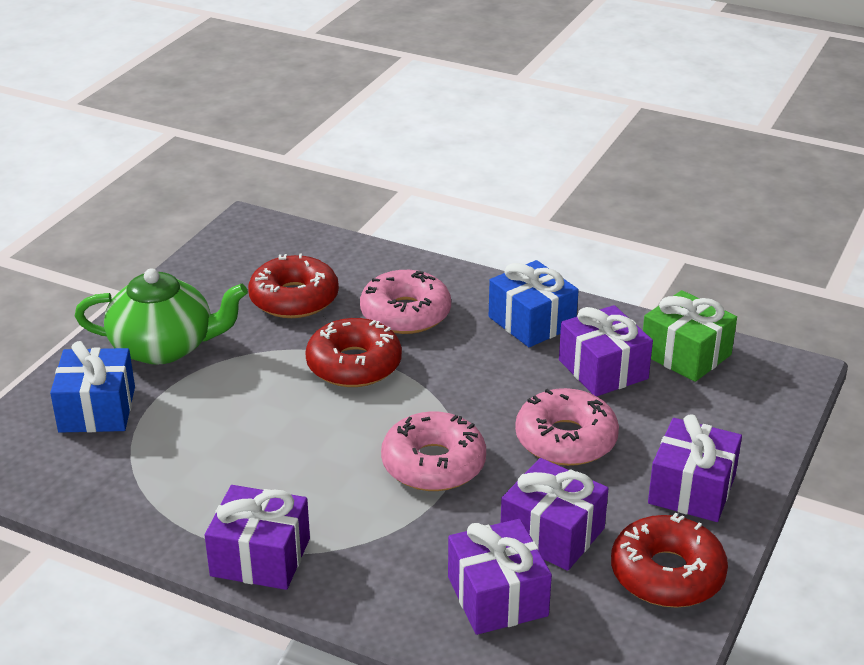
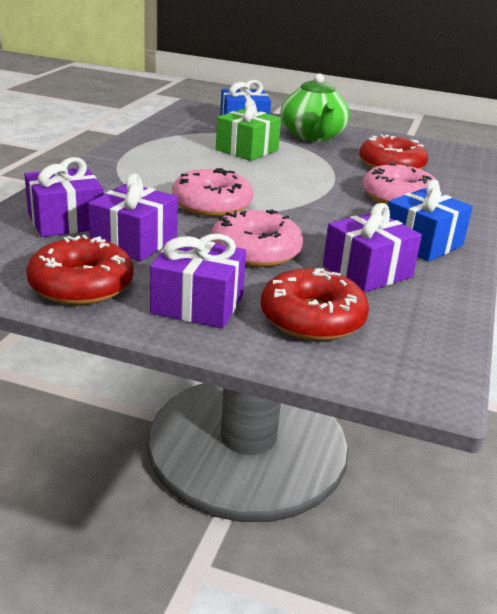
camera: 80 degrees right, 5 degrees down
purple gift [205,485,310,590] -> none
red donut [305,318,402,387] -> red donut moved to [261,268,369,341]
green gift [643,290,737,382] -> green gift moved to [216,99,281,161]

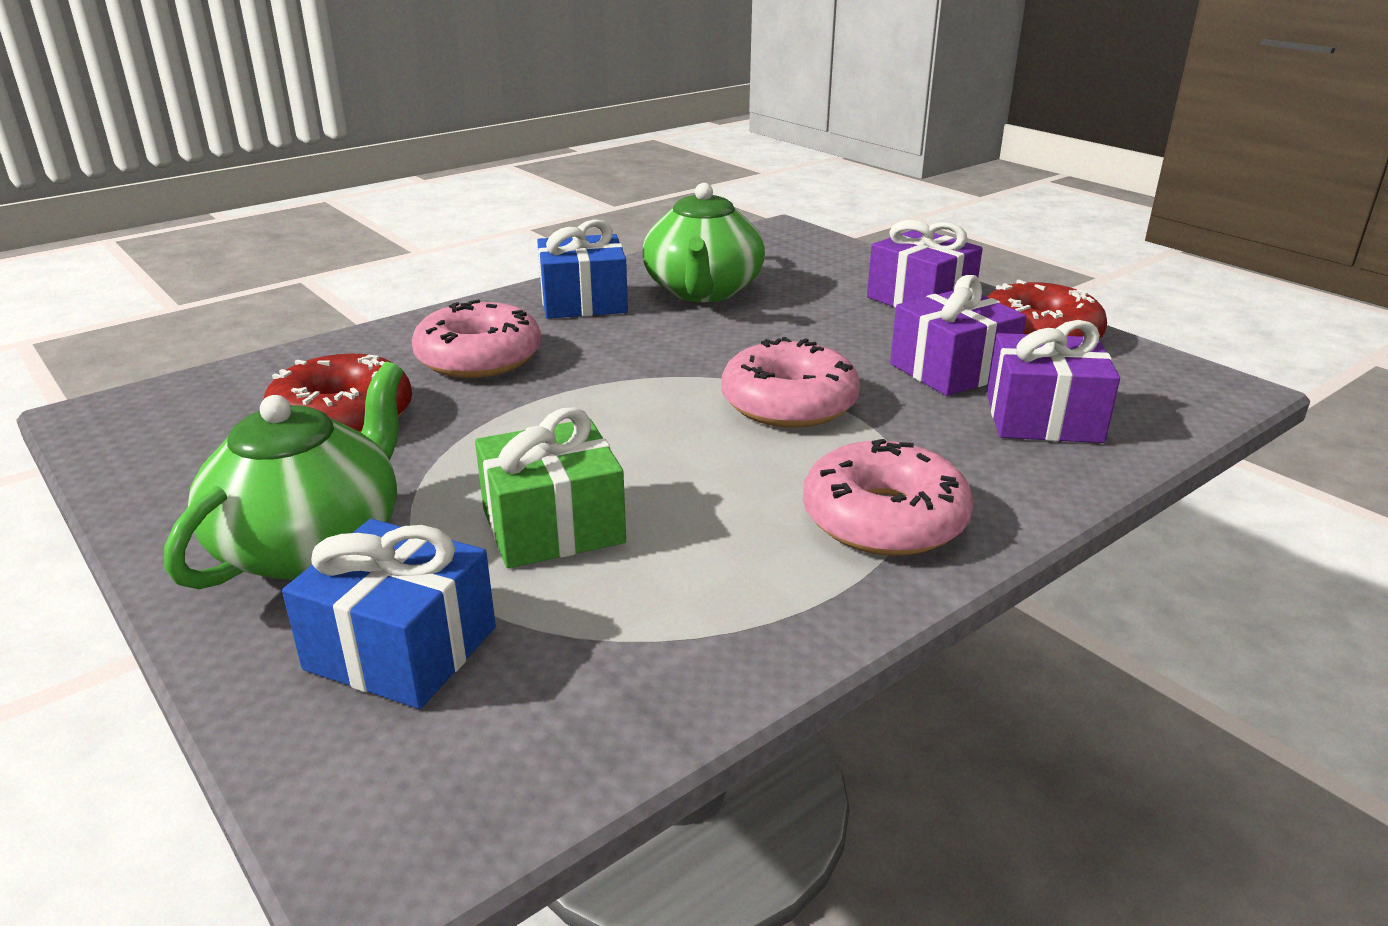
camera: 145 degrees left, 0 degrees up
pink donut [211,209,303,267] -> pink donut moved to [803,439,973,556]
red donut [261,268,369,341] -> none
purple gift [323,203,422,292] -> green teapot [643,183,765,302]

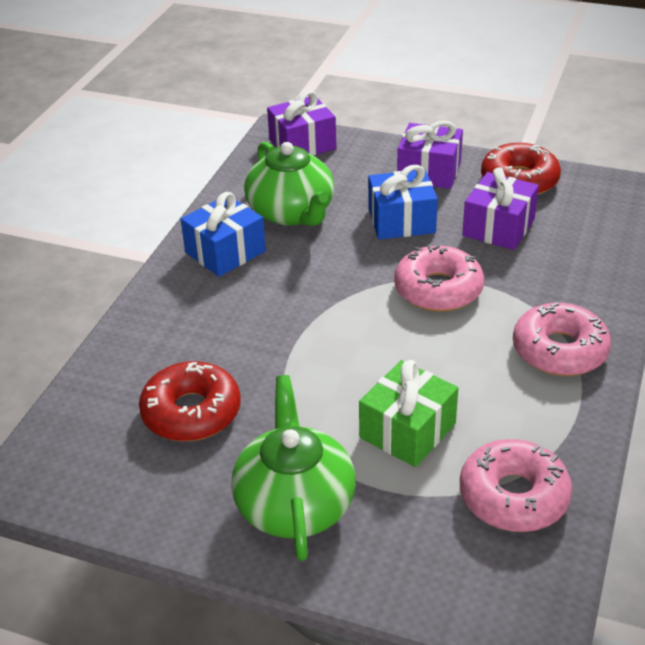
camera: 30 degrees left, 10 degrees up
blue gift [282,519,496,709] -> blue gift moved to [368,165,438,239]
pink donut [412,299,541,378] -> pink donut moved to [460,439,572,532]
purple gift [987,320,1120,443] -> purple gift moved to [267,91,336,156]

